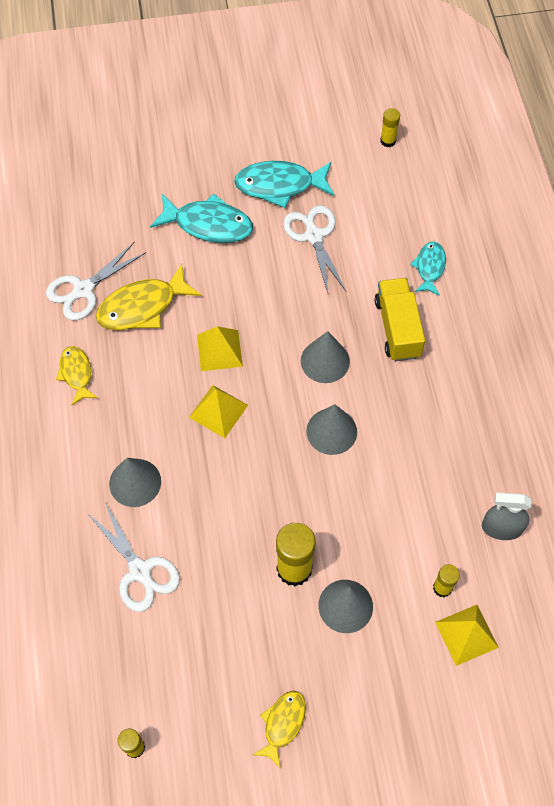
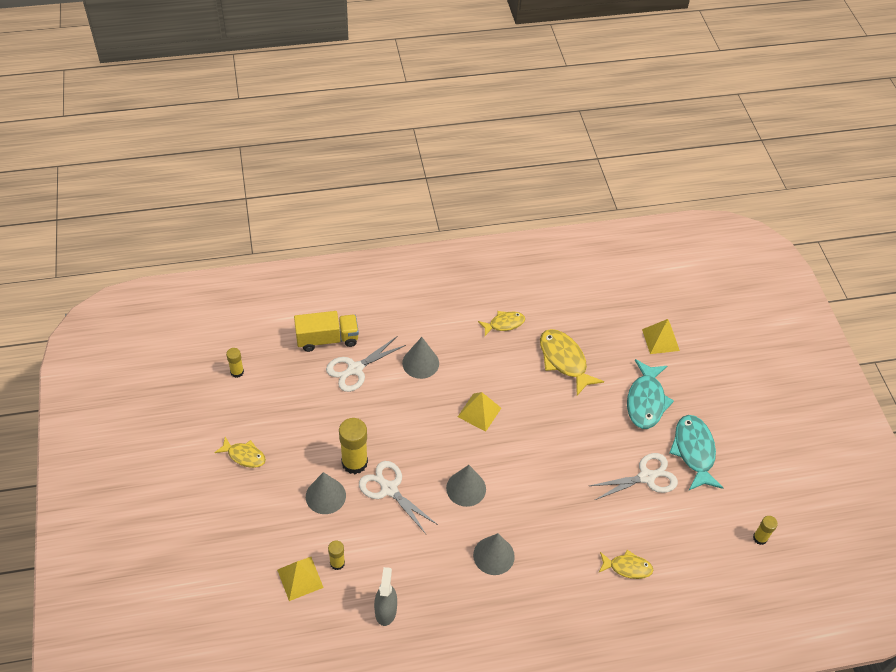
camera: 85 degrees right, 10 degrees down
white scissors [46,241,146,320] -> white scissors moved to [359,461,438,534]
yellow pyramid [197,326,243,371] -> yellow pyramid moved to [642,319,680,354]
grey cone [301,331,350,383] -> grey cone moved to [473,533,515,575]
yellow truck [375,278,425,361] -> yellow truck moved to [294,311,359,352]
turquoise fish [410,242,446,296] -> yellow fish [599,550,653,579]

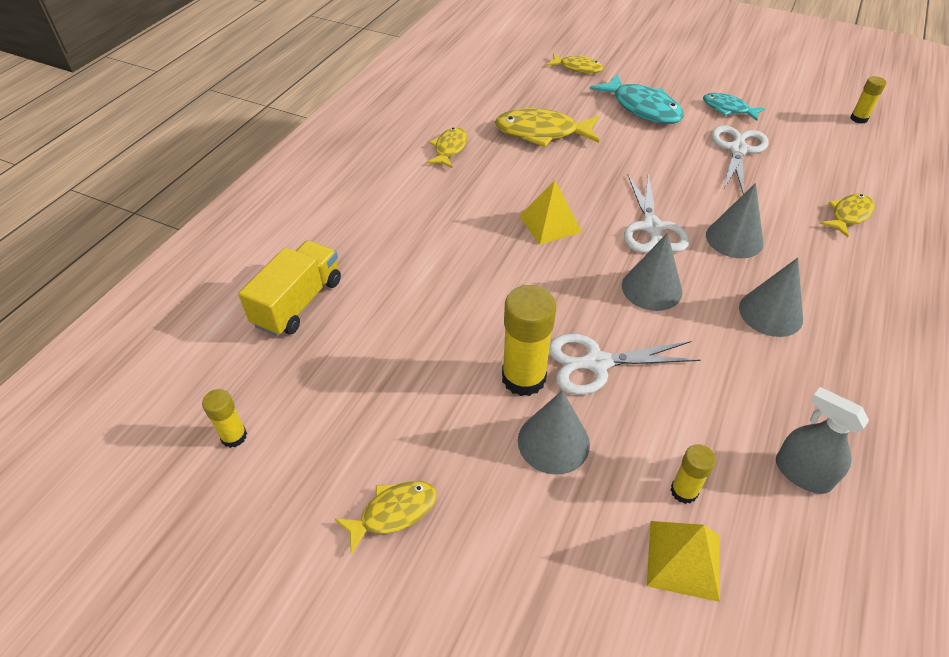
camera: 50 degrees left, 5 degrees down
white scissors [326,337,406,392] -> white scissors moved to [624,173,689,253]
grey cone [402,337,439,379] -> grey cone moved to [706,183,763,258]
yellow pyramid [642,319,680,354] -> yellow fish [546,53,603,73]
turquoise fish [669,415,723,490] -> turquoise fish [703,93,765,121], size x0.60

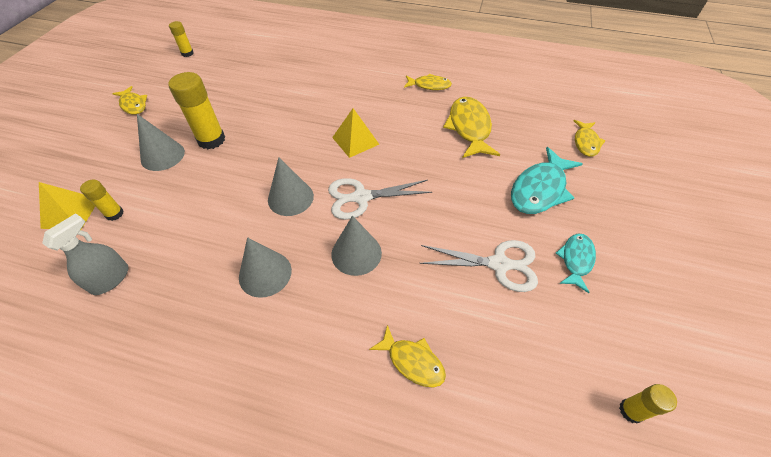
camera: 80 degrees right, 5 degrees up
yellow truck [238,240,341,336] -> none
white scissors [549,334,700,395] -> none

